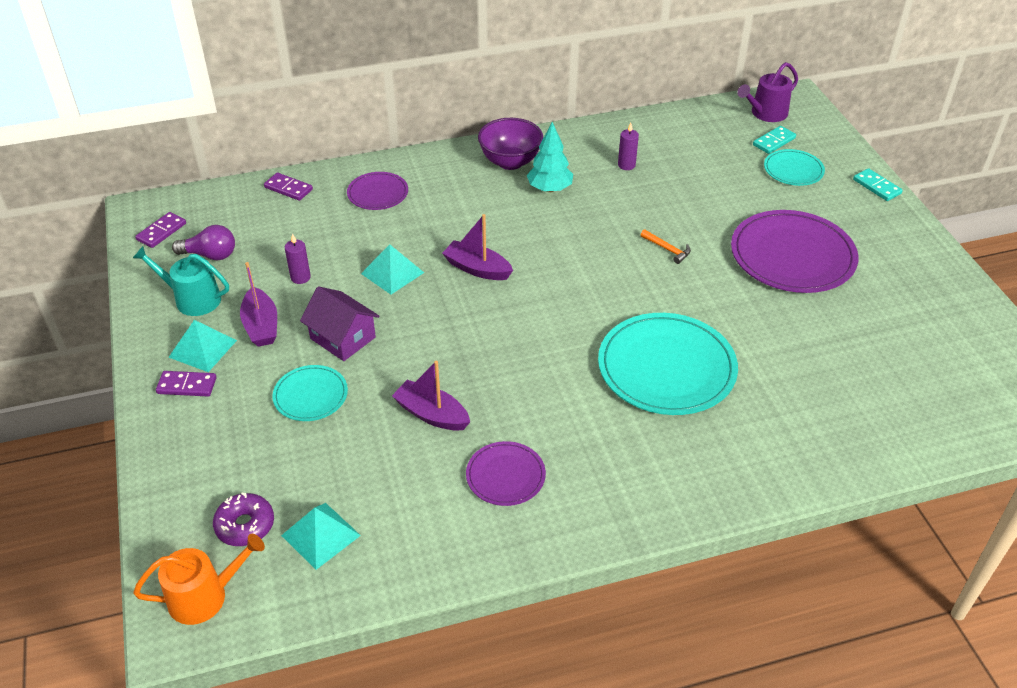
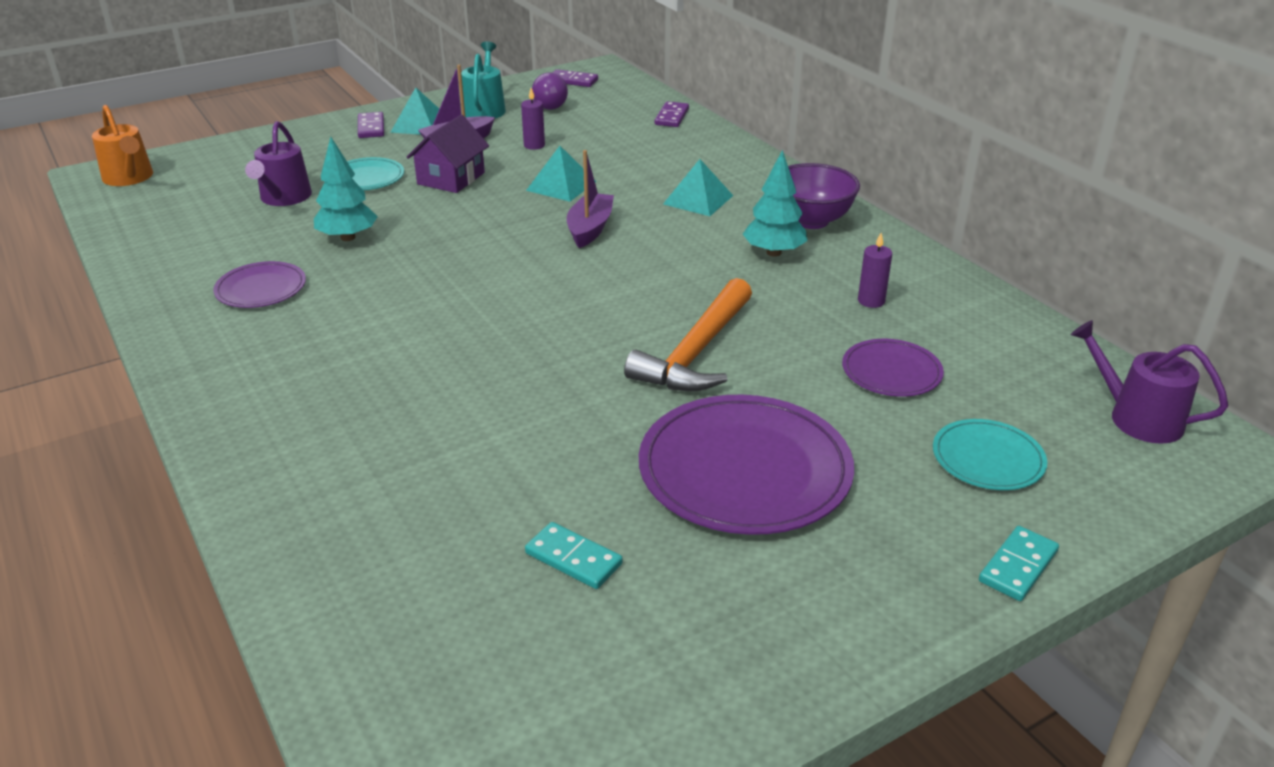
camera: 75 degrees right, 10 degrees down
purple donut [213,492,274,546] -> none
turquoise pyramid [281,503,361,570] -> turquoise pyramid moved to [663,159,733,216]
purple plate [347,172,408,210] -> purple plate moved to [842,339,944,397]
purple boat [392,361,470,431] -> turquoise tree [314,137,378,241]
turquoise plate [598,313,738,415] -> none
orange hammer [641,229,691,264] -> orange hammer [624,278,752,391], size x2.33
turquoise domino [753,126,796,154] -> turquoise domino moved to [525,522,623,589]
none -> purple watering can [245,121,312,206]

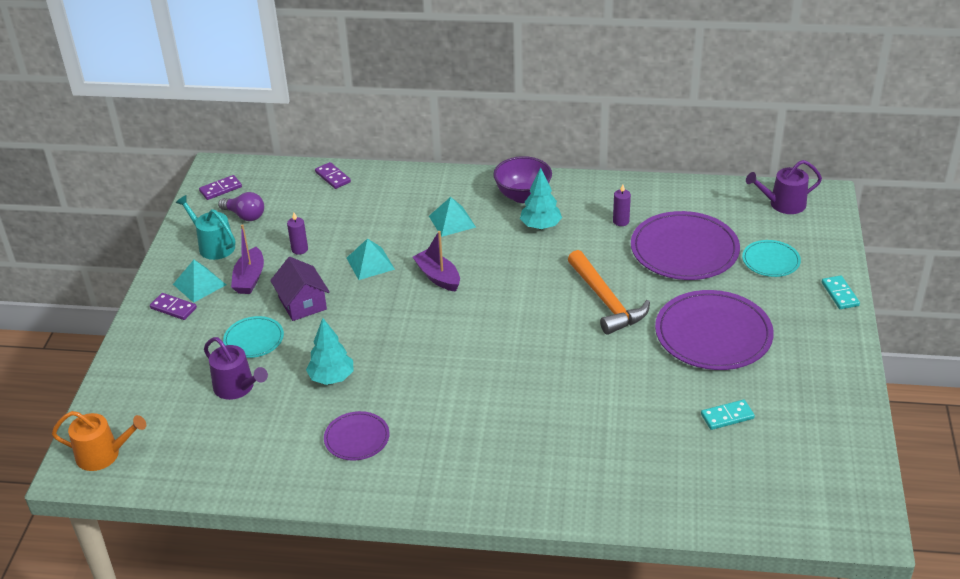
camera: 50 degrees left, 5 degrees up
purple plate [842,339,944,397] -> purple plate [631,211,740,280], size x1.91

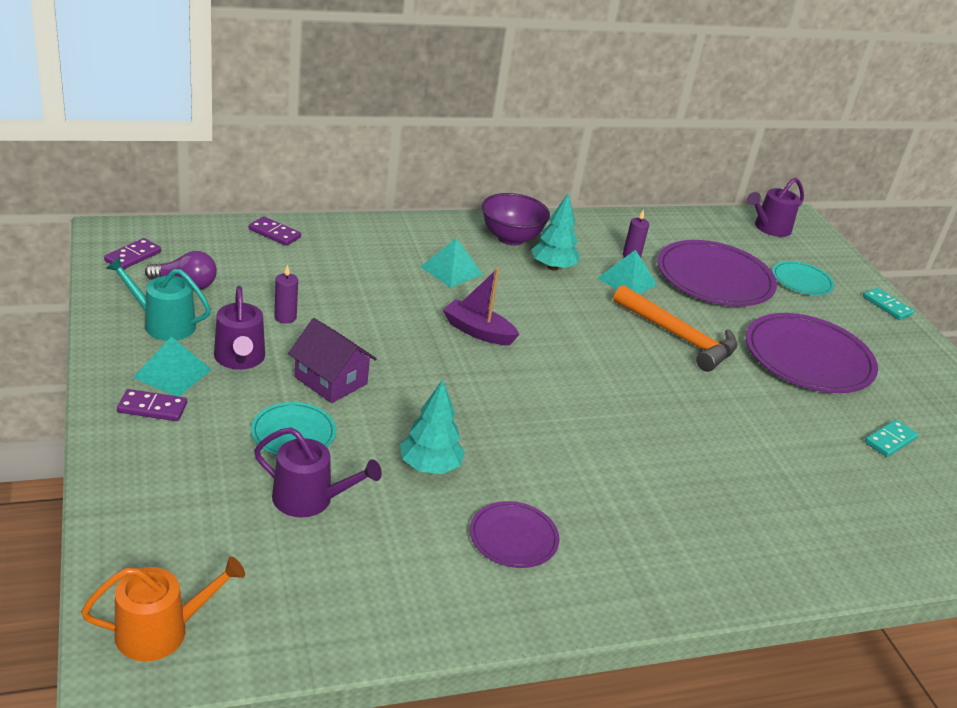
camera: 30 degrees left, 5 degrees down
purple boat [231,224,264,294] -> purple watering can [214,286,265,370]
turquoise pyramid [347,238,395,280] -> turquoise pyramid moved to [598,250,658,294]

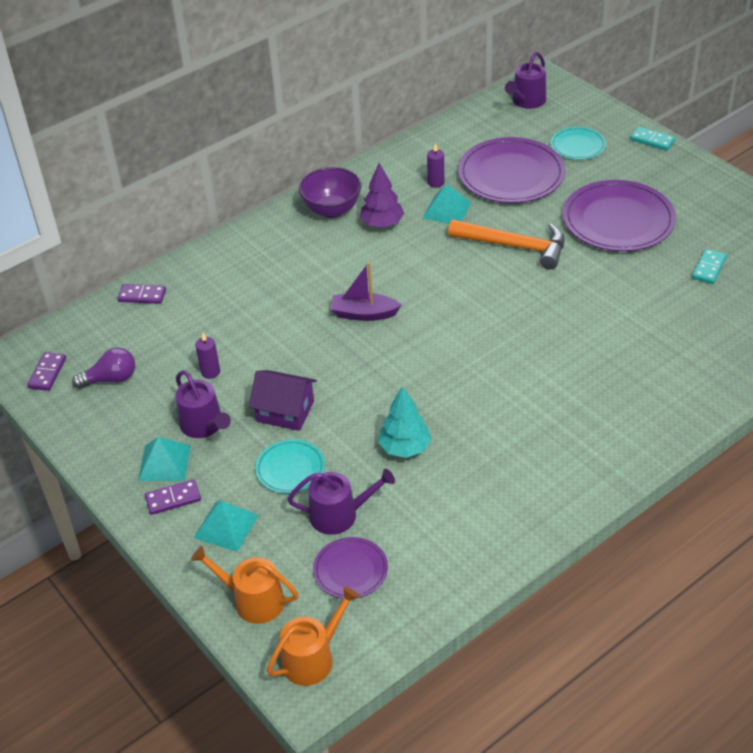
camera: 15 degrees left, 10 degrees up
turquoise watering can [106,257,211,341] -> none
turquoise pyramid [420,238,483,288] -> turquoise pyramid moved to [194,500,259,552]
purple plate [470,501,559,568] -> purple plate moved to [313,537,388,599]
turquoise tree [531,193,580,271] -> purple tree [360,163,404,227]
none -> orange watering can [191,546,298,624]

